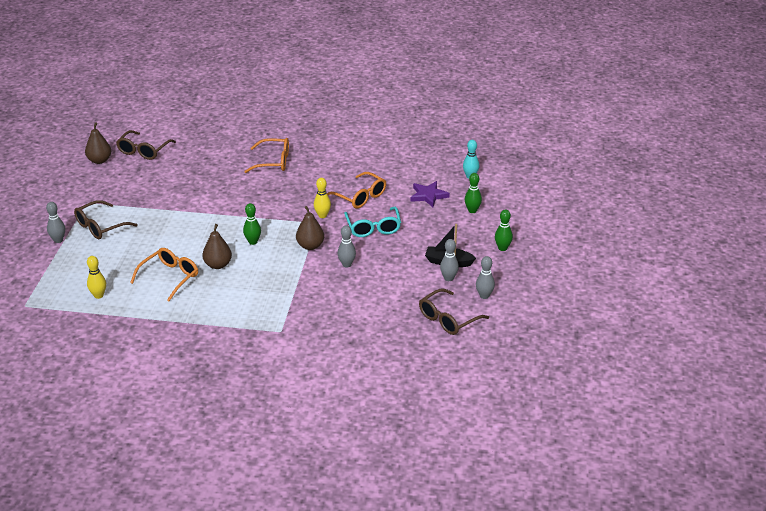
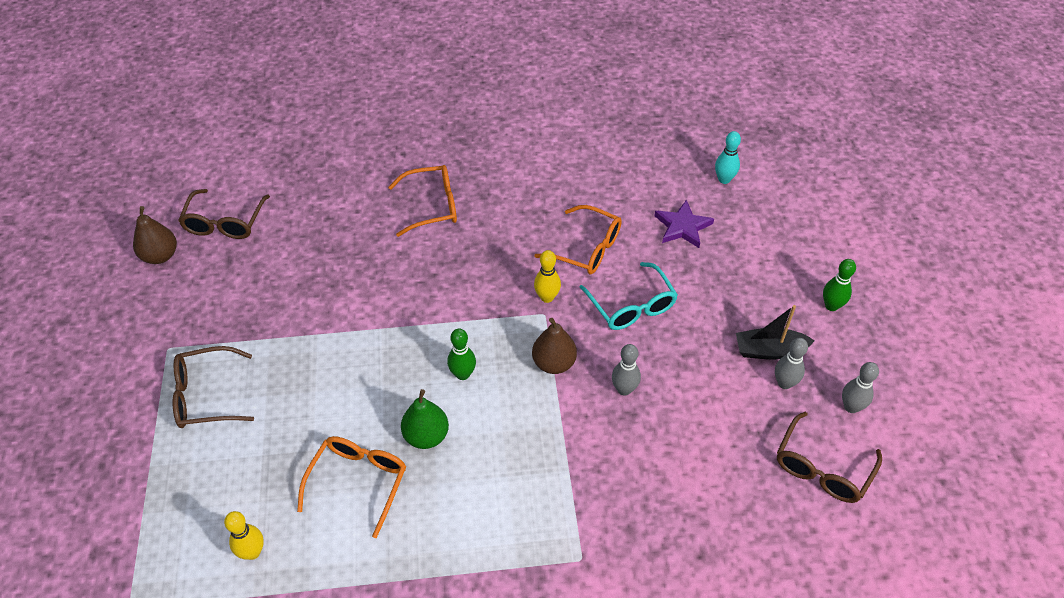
camera: 15 degrees left, 15 degrees up
grey bowling pin [46,202,65,243] -> none
brown glasses [74,200,138,239] -> brown glasses turned 45 degrees clockwise [173,346,254,428]
brown pear [202,224,232,269] -> green pear [401,389,449,449]
green bowling pin [465,173,482,213] -> none

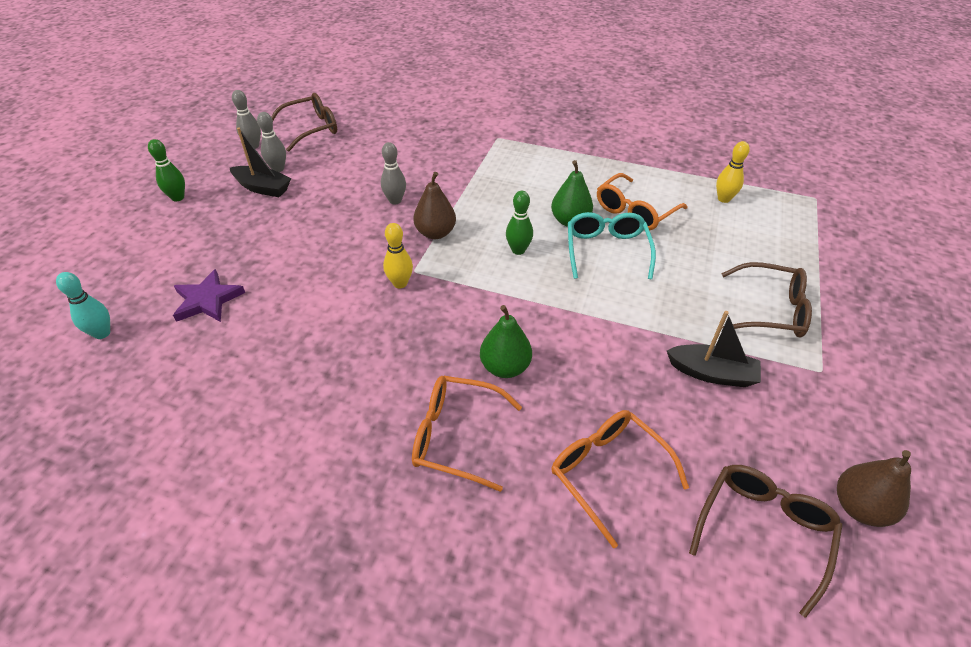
camera: 155 degrees left, 5 degrees down
orange glasses [534,205,622,274] -> orange glasses moved to [551,410,689,548]
turquoise glasses [579,262,678,330] -> turquoise glasses moved to [568,212,656,279]
none -> green pear [480,305,532,378]
none -> black boat [667,311,761,387]

